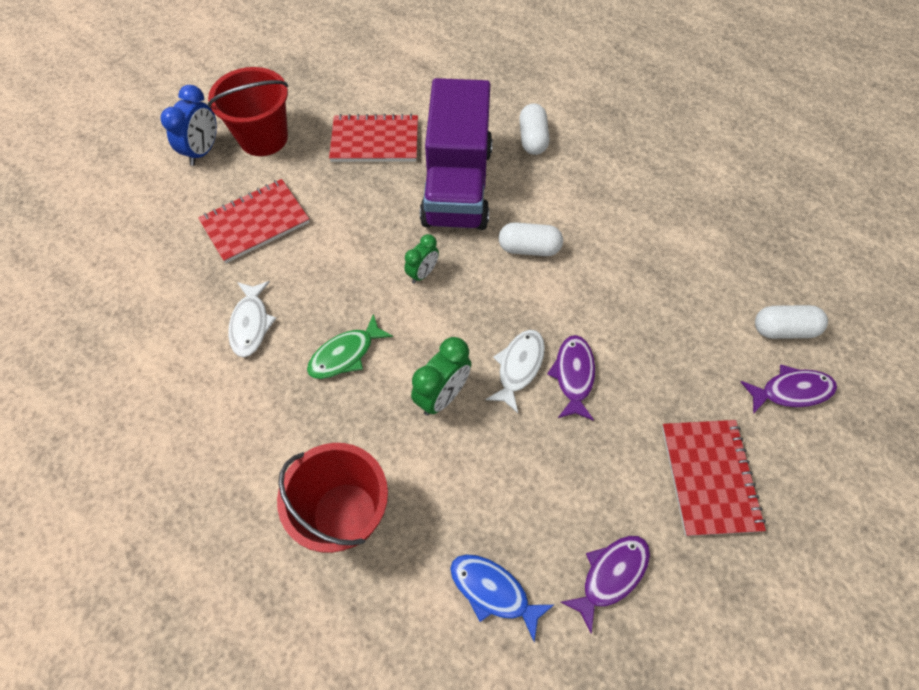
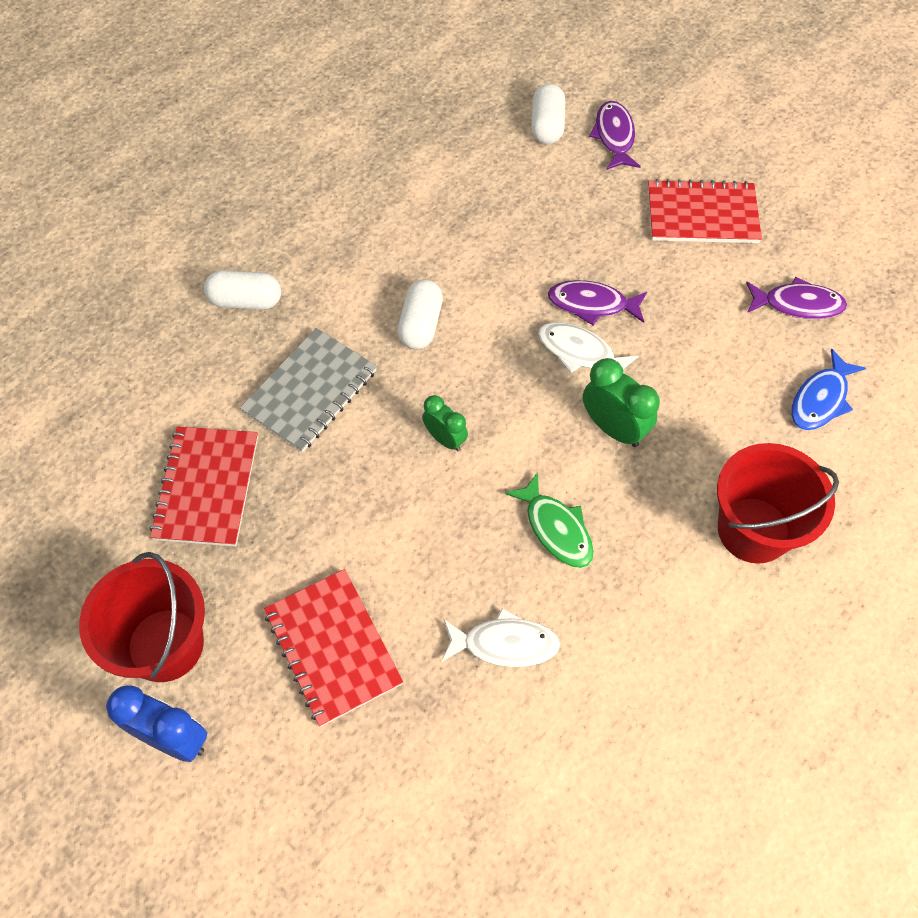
camera: 85 degrees left, 0 degrees up
purple truck [420,78,493,230] -> grey notebook [240,328,377,452]
purple fish [561,536,650,634] -> purple fish turned 135 degrees clockwise [746,276,847,319]

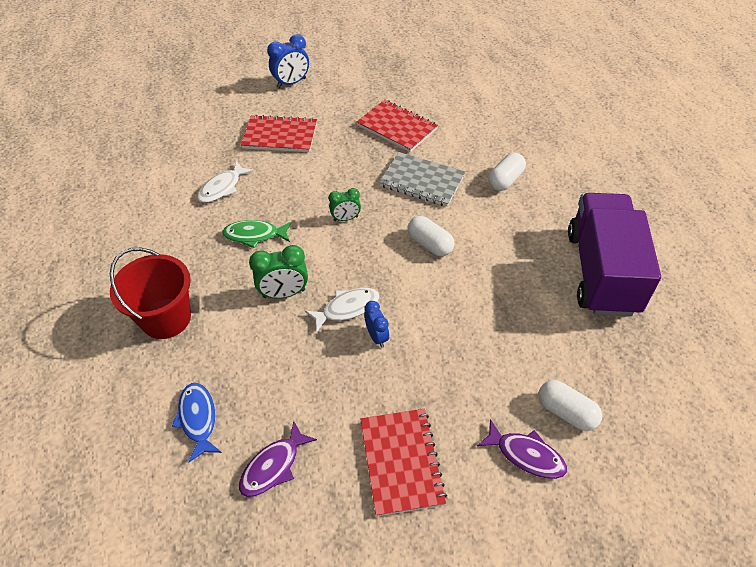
camera: 125 degrees right, 10 degrees down
red bucket [79,552,205,682] -> none
grey notebook [240,328,377,452] -> grey notebook turned 45 degrees counterclockwise [379,152,465,207]
purple fish [548,280,647,325] -> blue clock [365,301,389,348]
red notebook [648,179,762,243] -> red notebook turned 45 degrees counterclockwise [360,409,447,517]
none -> purple truck [568,193,661,317]

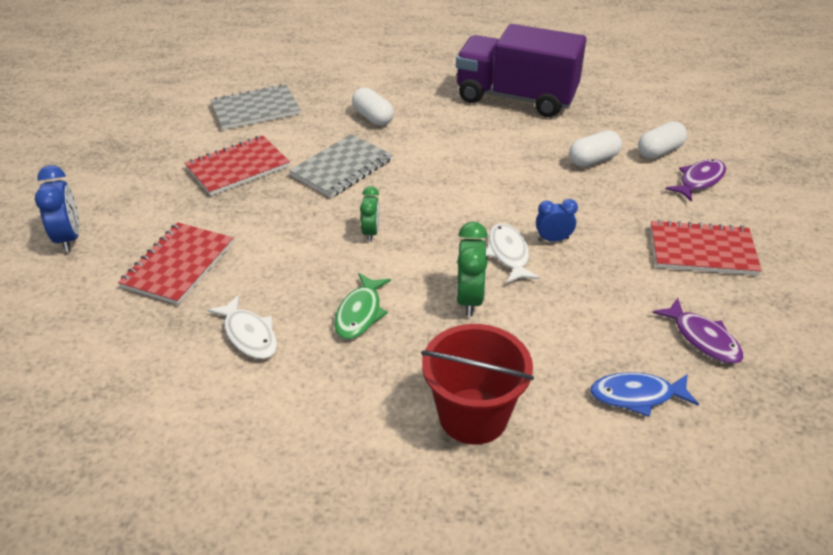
camera: 75 degrees left, 10 degrees down
white capsule [407,216,455,256] -> white capsule moved to [569,130,622,167]
none -> grey notebook [210,84,301,130]

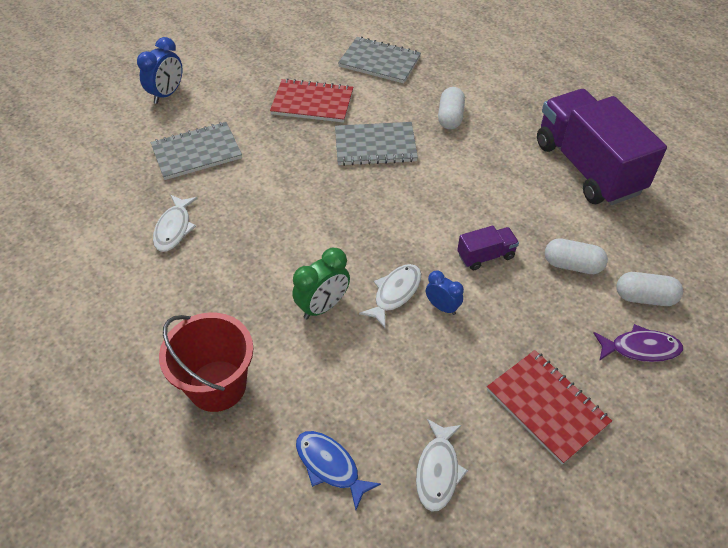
camera: 45 degrees right, 10 degrees up
red notebook [118,222,234,305] -> grey notebook [150,122,242,180]
green fish [334,273,391,339] -> none
green clock [360,186,380,242] -> none
purple fish [653,298,743,364] -> white fish [416,419,468,512]
none -> purple truck [457,226,519,270]

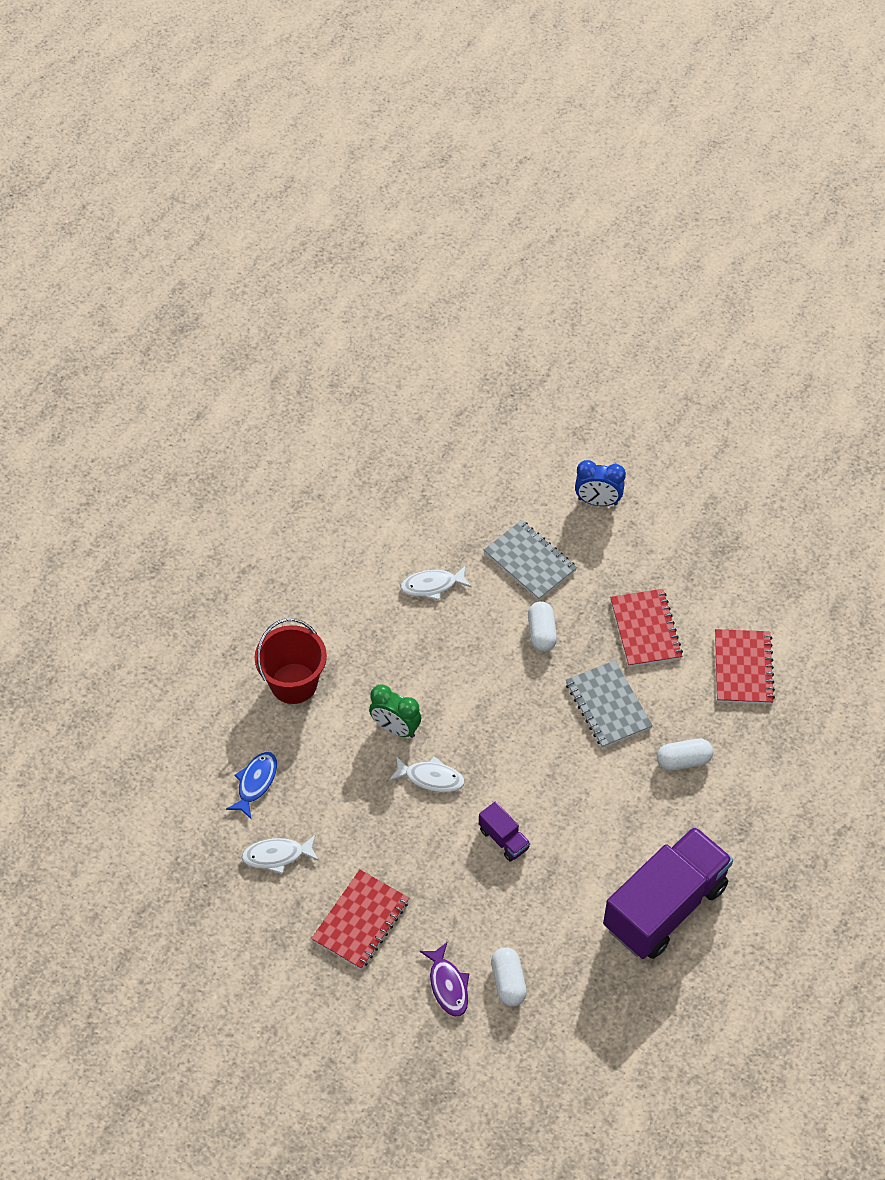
camera: 70 degrees right, 5 degrees up
grey notebook [338,37,421,83] -> red notebook [715,629,775,704]
blue clock [426,270,464,315] -> none
white capsule [545,238,608,274] -> white capsule moved to [528,601,557,652]

